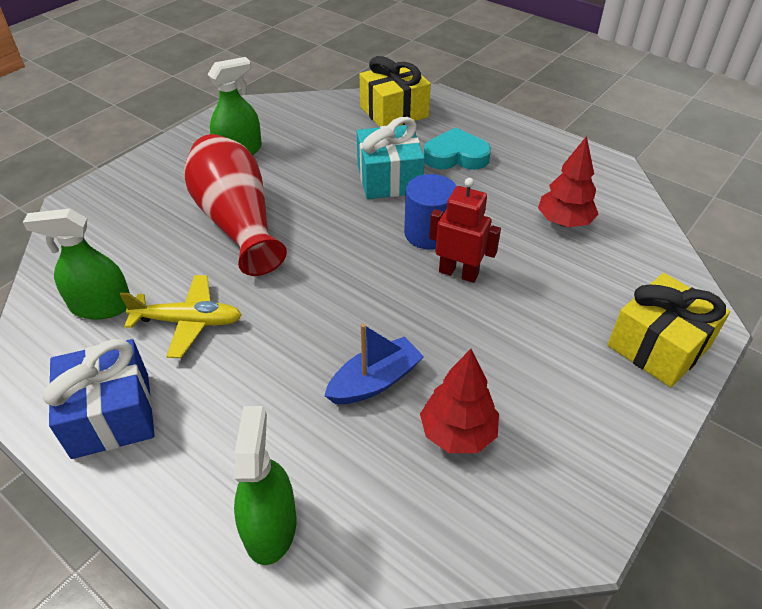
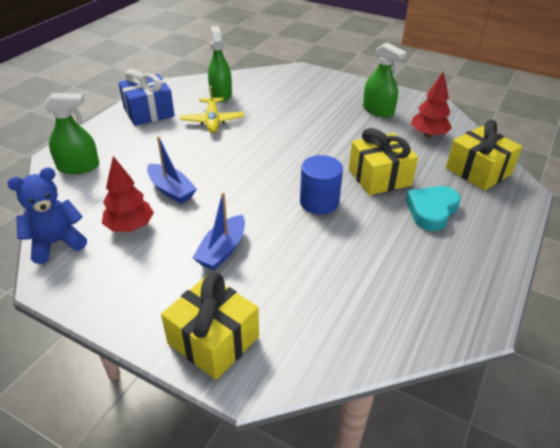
camera: 80 degrees right, 5 degrees down
red vase [184,134,287,276] -> none
turquoise gift [357,117,425,199] -> yellow gift [349,128,418,195]
turquoise heart [424,127,491,170] -> turquoise heart turned 135 degrees counterclockwise [406,186,461,231]
red robot [429,178,501,283] -> none
red tree [538,136,599,227] -> red tree moved to [411,71,452,138]
none -> blue teddy bear [7,167,87,264]
none -> blue boat [193,192,245,271]

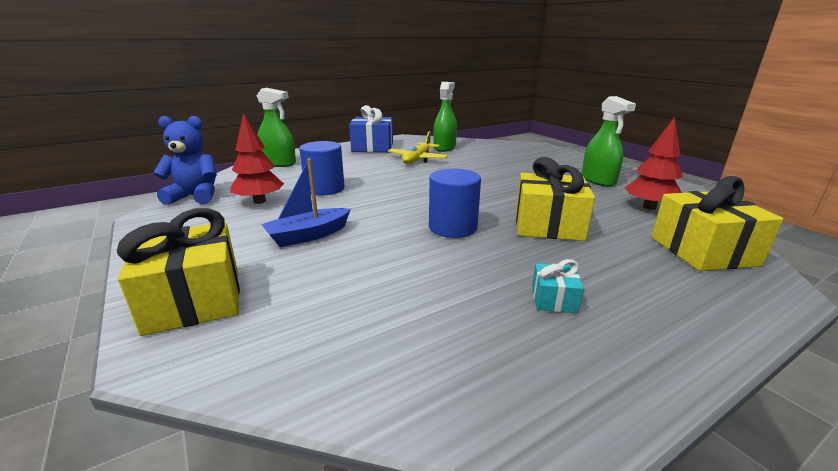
camera: 30 degrees right, 15 degrees down
blue boat [147,136,197,204] -> blue cylinder [299,141,345,195]
turquoise heart [406,186,461,231] -> none
none -> turquoise gift [532,259,584,313]

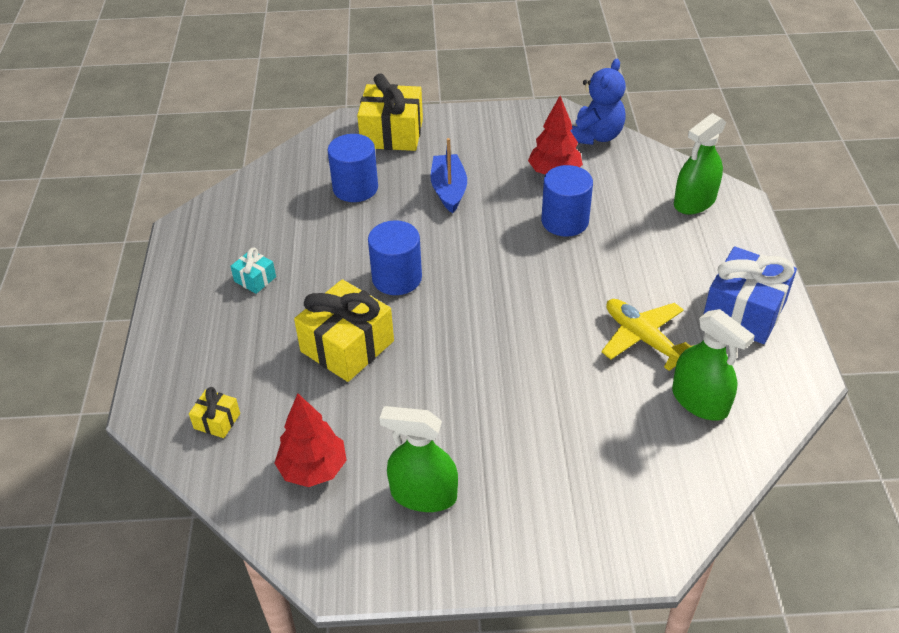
camera: 120 degrees right, 20 degrees up
yellow gift [651,176,784,271] -> yellow gift [189,387,240,438], size x0.48
none -> blue cylinder [328,134,378,202]

